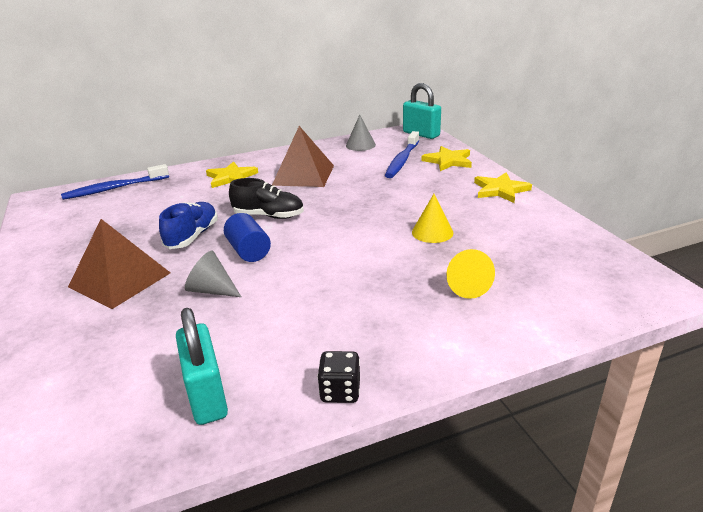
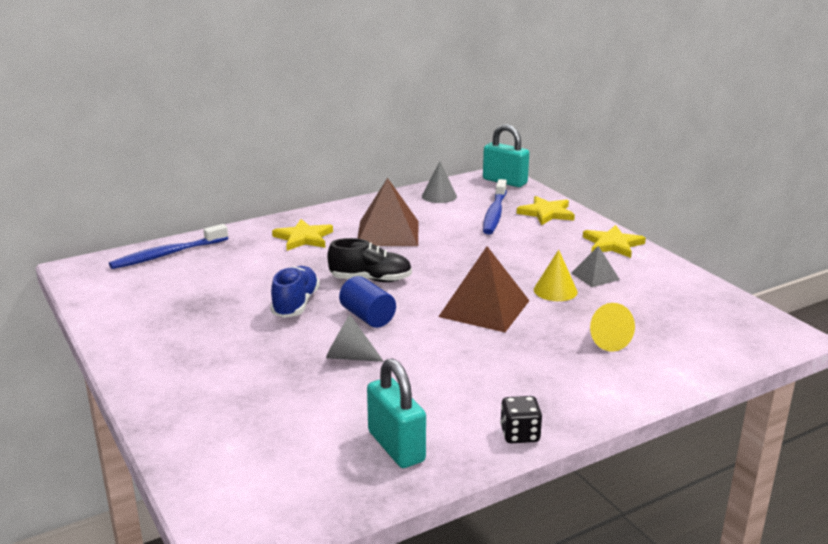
camera: 10 degrees left, 5 degrees down
brown pyramid [68,219,170,309] -> brown pyramid moved to [438,246,529,332]
none -> grey pyramid [571,246,620,287]

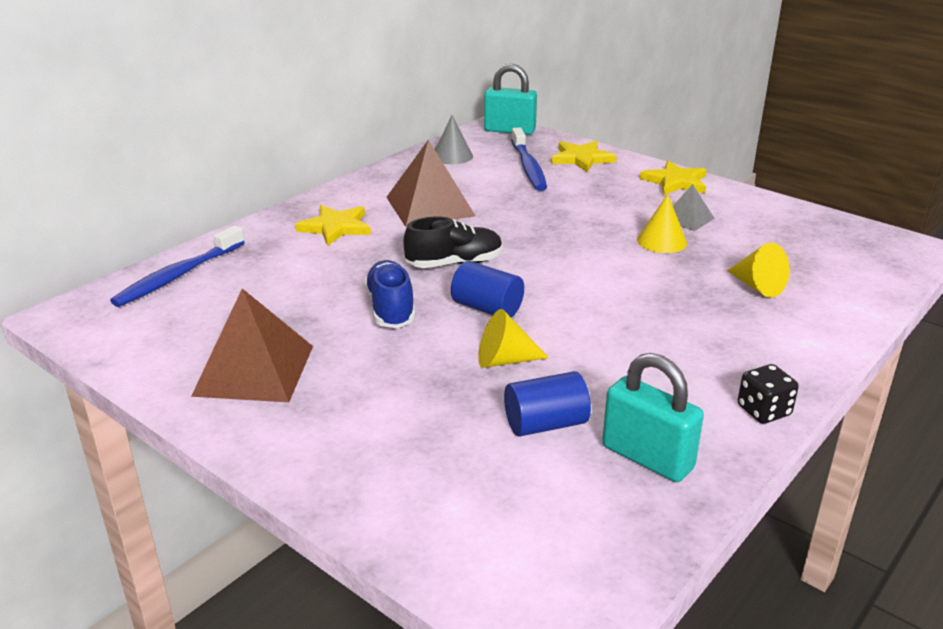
camera: 20 degrees left, 5 degrees up
grey cone [326,315,384,362] -> yellow cone [478,309,549,368]
brown pyramid [438,246,529,332] -> brown pyramid moved to [191,289,313,402]
none -> blue cylinder [504,371,591,436]

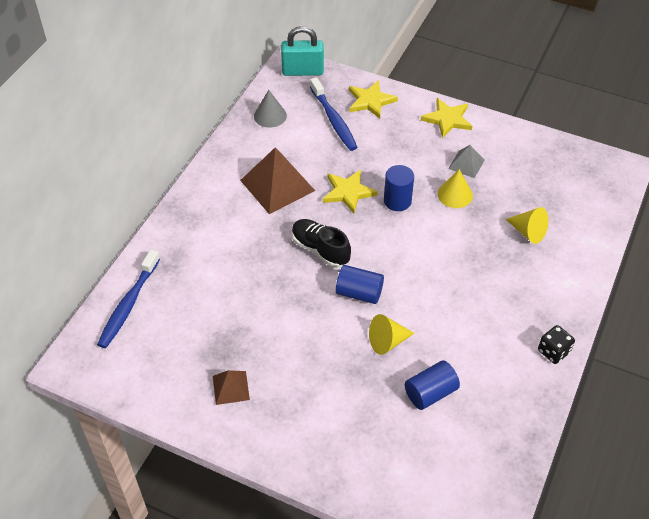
camera: 15 degrees left, 20 degrees up
brown pyramid [191,289,313,402] -> brown pyramid [213,370,250,405], size x0.52
yellow star [295,205,371,246] -> yellow star moved to [323,169,378,214]
blue shoe [364,260,415,328] -> none
black shoe [404,217,503,268] -> black shoe turned 105 degrees counterclockwise [292,219,351,268]
turquoise padlock [602,353,704,482] -> none
none -> blue cylinder [384,165,414,211]

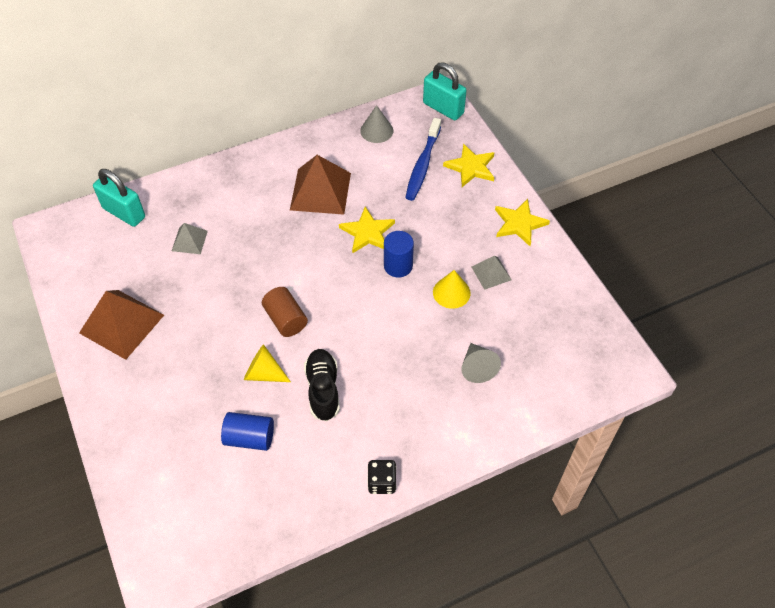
camera: 40 degrees right, 5 degrees up
blue toothbrush [97,249,160,348] -> turquoise padlock [93,169,145,227]
brown pyramid [213,370,250,405] -> brown pyramid [79,290,164,360], size x1.91
black shoe [292,219,351,268] -> black shoe moved to [304,349,340,422]
blue cylinder [336,265,384,304] -> brown cylinder [262,287,308,337]
yellow cone [505,207,548,244] -> grey cone [461,343,501,383]
none -> grey pyramid [172,223,208,254]

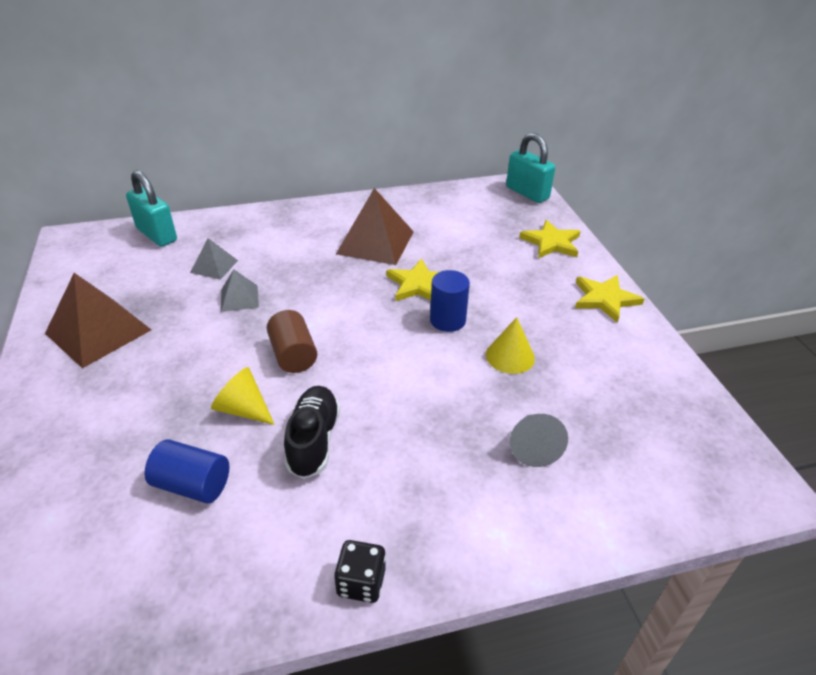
camera: 10 degrees right, 15 degrees down
grey cone [360,105,393,143] -> none
blue toothbrush [405,118,441,201] -> none
grey pyramid [472,256,511,290] -> grey pyramid moved to [221,269,259,312]

